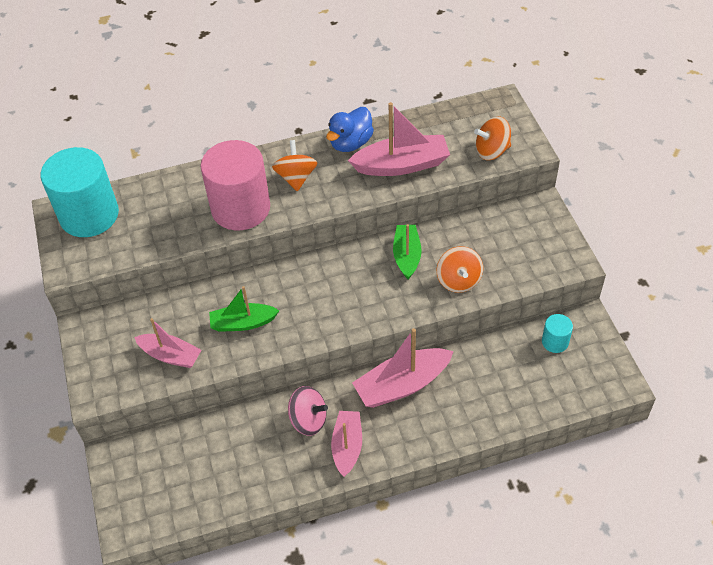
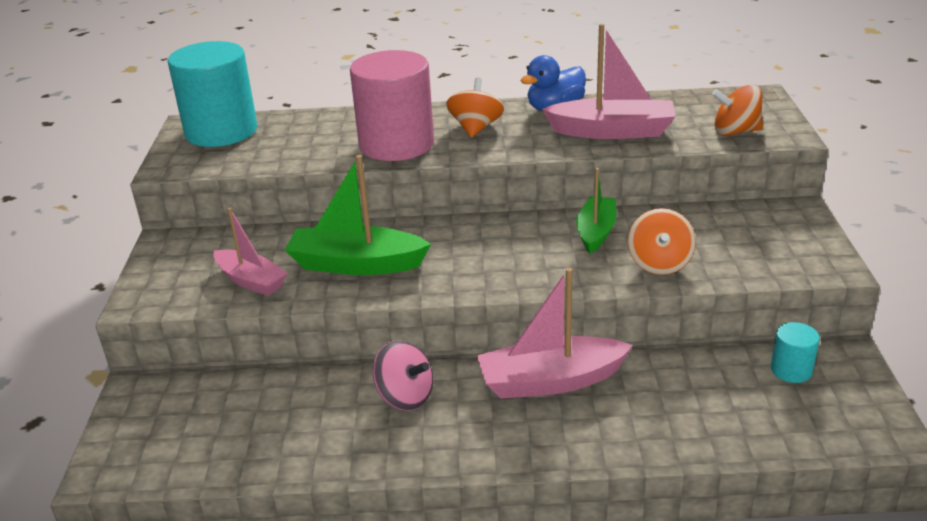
camera: 15 degrees right, 20 degrees down
green boat [209,286,280,332] -> green boat [285,155,431,275], size x1.53
pink boat [331,411,362,477] -> none

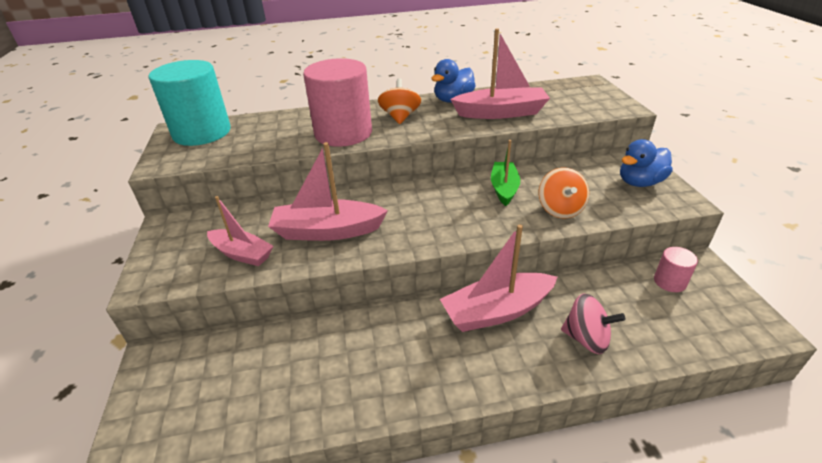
camera: 10 degrees left, 5 degrees up
green boat [285,155,431,275] -> pink boat [268,142,388,241]
pink spinning top [373,341,433,411] -> pink spinning top moved to [561,294,625,354]
orange spinning top [712,84,763,136] -> none
turquoise cylinder [771,322,820,383] -> pink cylinder [654,247,698,292]
none -> blue duck [620,139,672,187]

